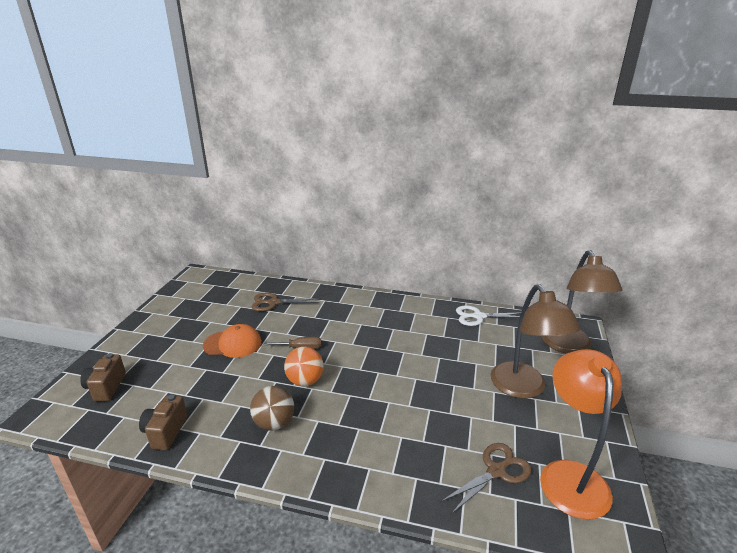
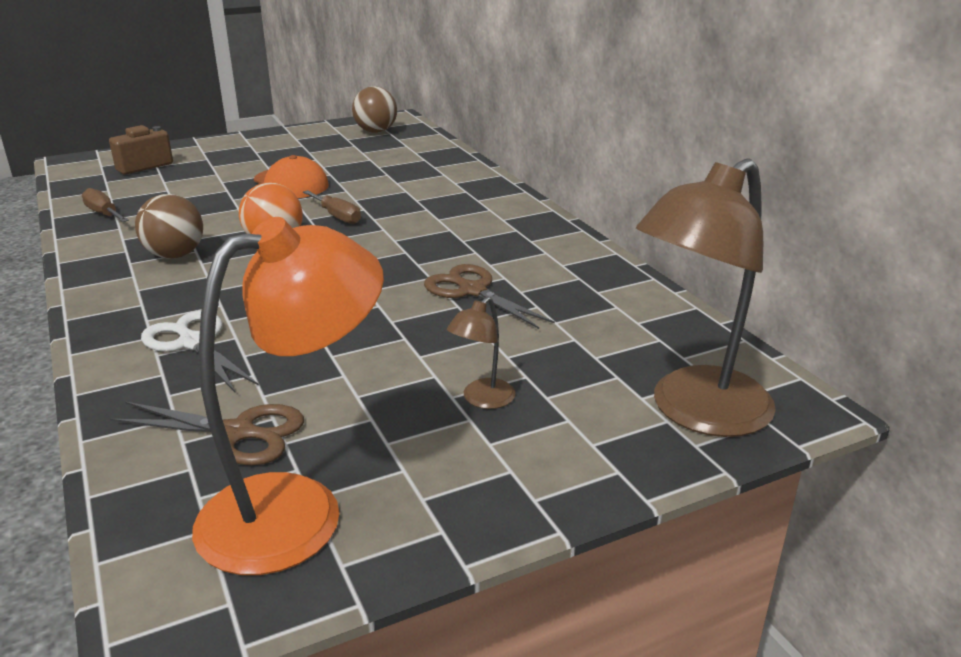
camera: 50 degrees right, 0 degrees up
brown camera [139,394,187,450] -> brown screwdriver [82,188,129,222]
brown scissors [252,293,320,311] -> brown scissors moved to [424,264,555,329]
white scissors [456,305,521,326] -> white scissors moved to [141,311,259,392]
brown lamp [491,284,581,399] -> brown lamp [447,297,516,409], size x0.45
none -> brown ball [352,86,397,133]

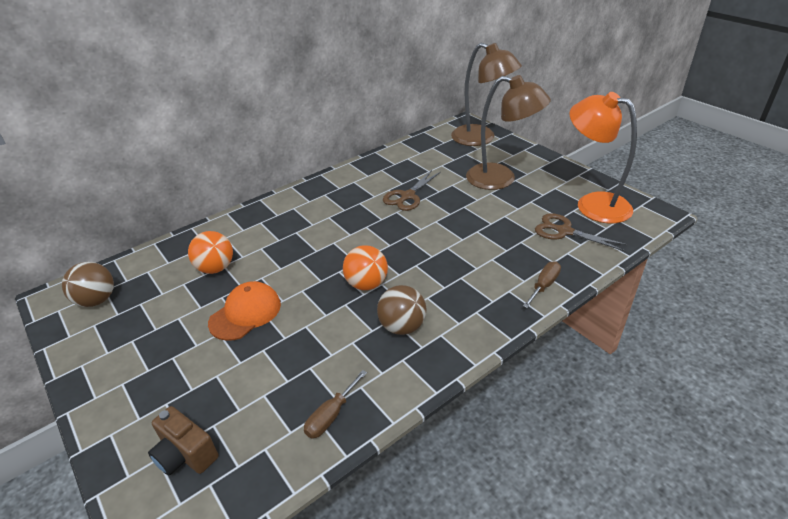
camera: 100 degrees left, 10 degrees up
brown scissors [110,402,304,465] -> brown scissors turned 60 degrees counterclockwise [535,213,628,251]
white scissors [141,311,259,392] -> none
brown screwdriver [303,190,361,224] -> brown screwdriver moved to [523,261,561,308]
brown lamp [447,297,516,409] -> brown lamp [466,75,551,190], size x2.24
none -> orange ball [188,231,233,274]

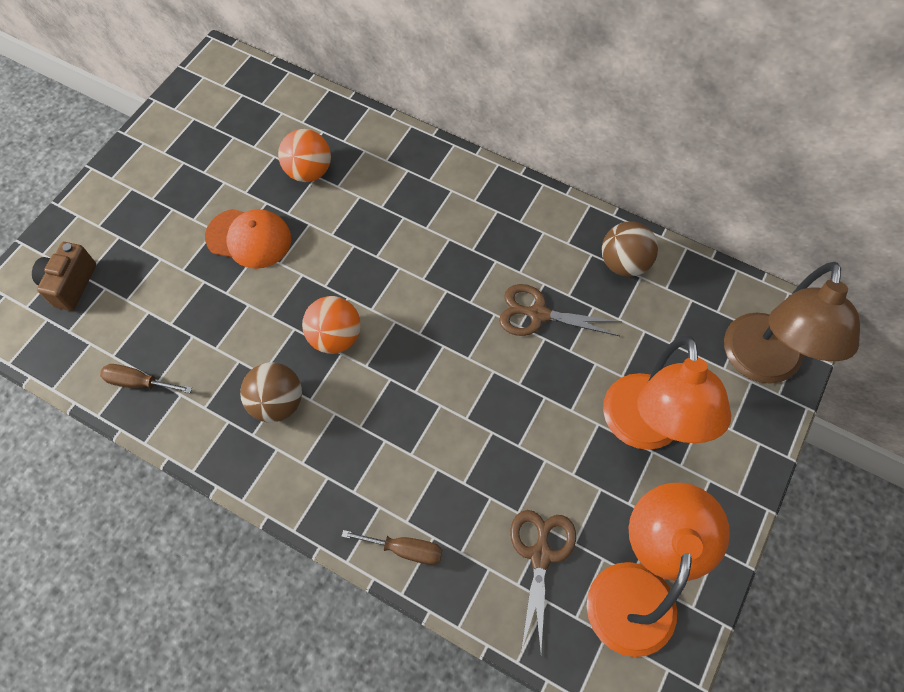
camera: 65 degrees right, 25 degrees up
brown ball [62,262,114,307] -> brown ball moved to [602,221,658,277]
brown lamp [466,75,551,190] -> orange lamp [603,336,732,450]

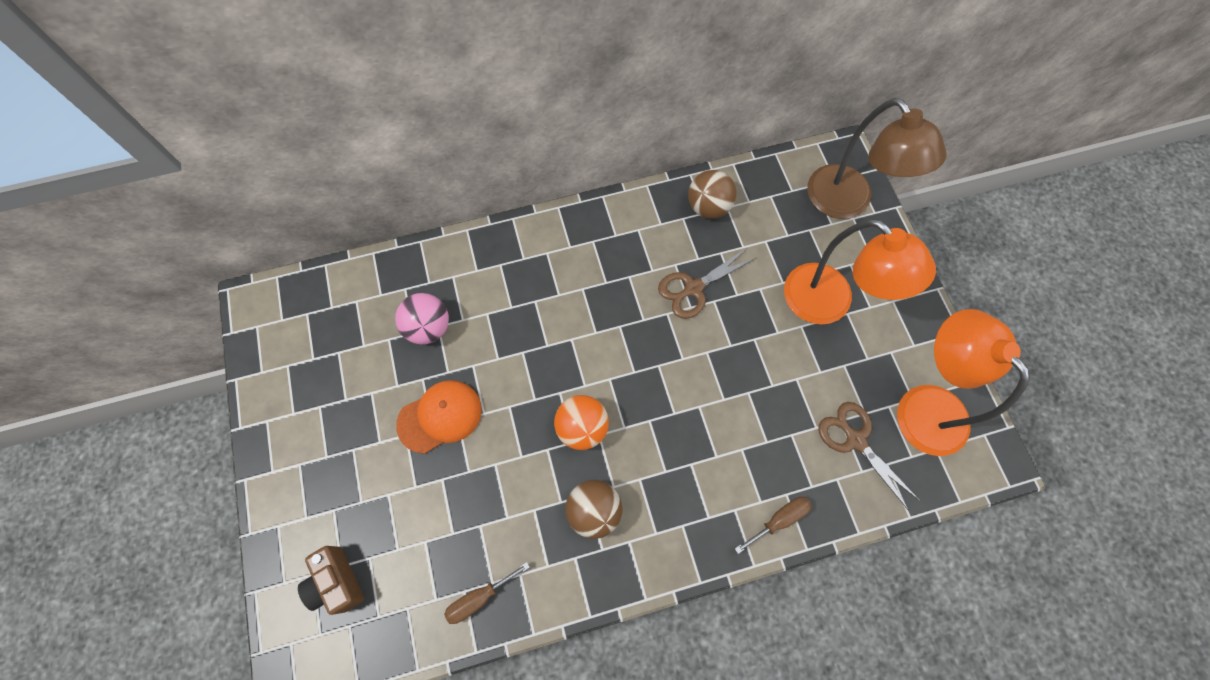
camera: 45 degrees left, 5 degrees up
orange ball [278,129,331,182] -> pink ball [395,293,449,344]

